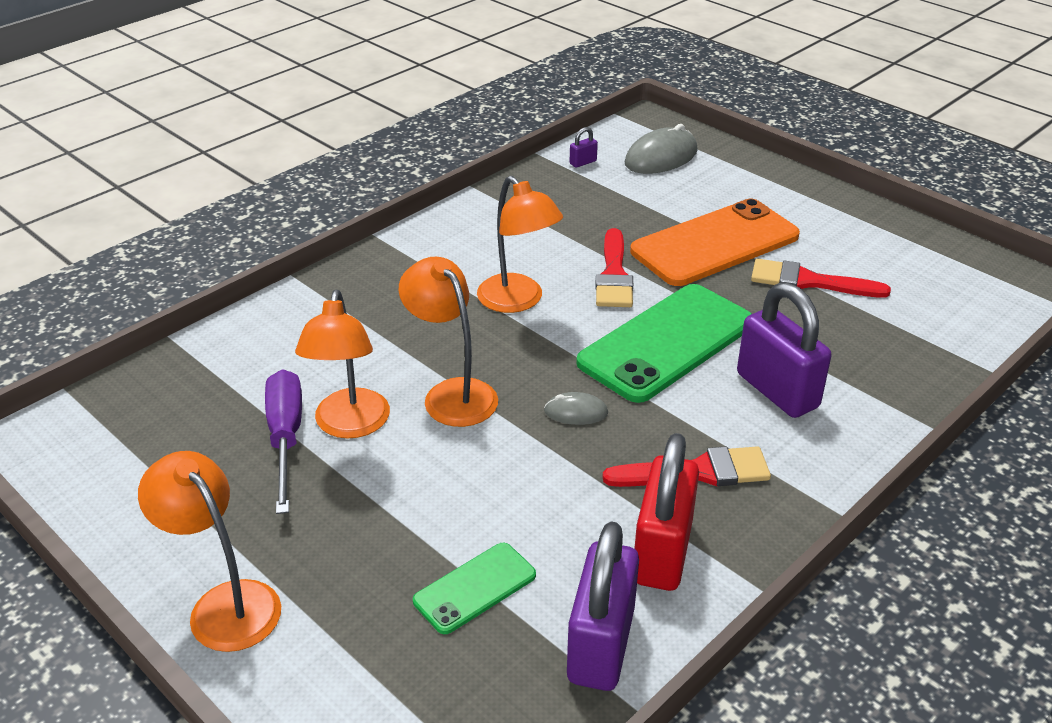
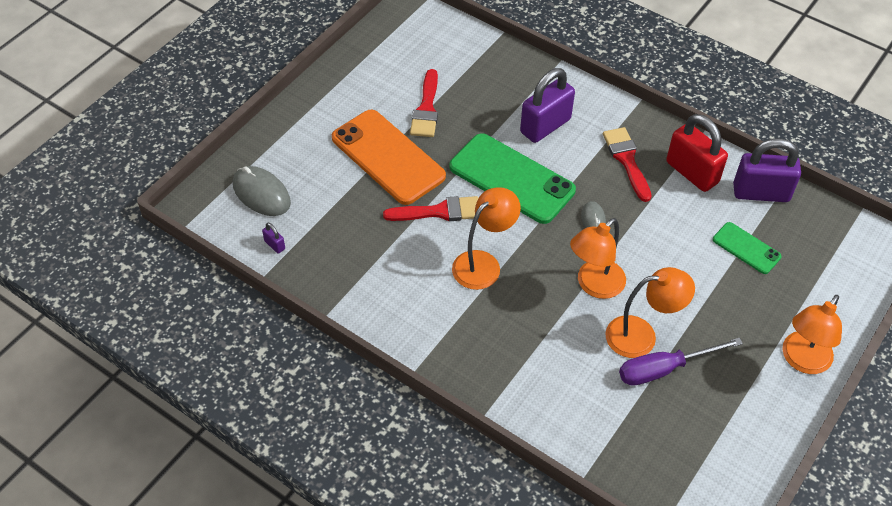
camera: 100 degrees left, 15 degrees up
red padlock [634,433,699,591] -> red padlock turned 45 degrees clockwise [666,114,728,192]

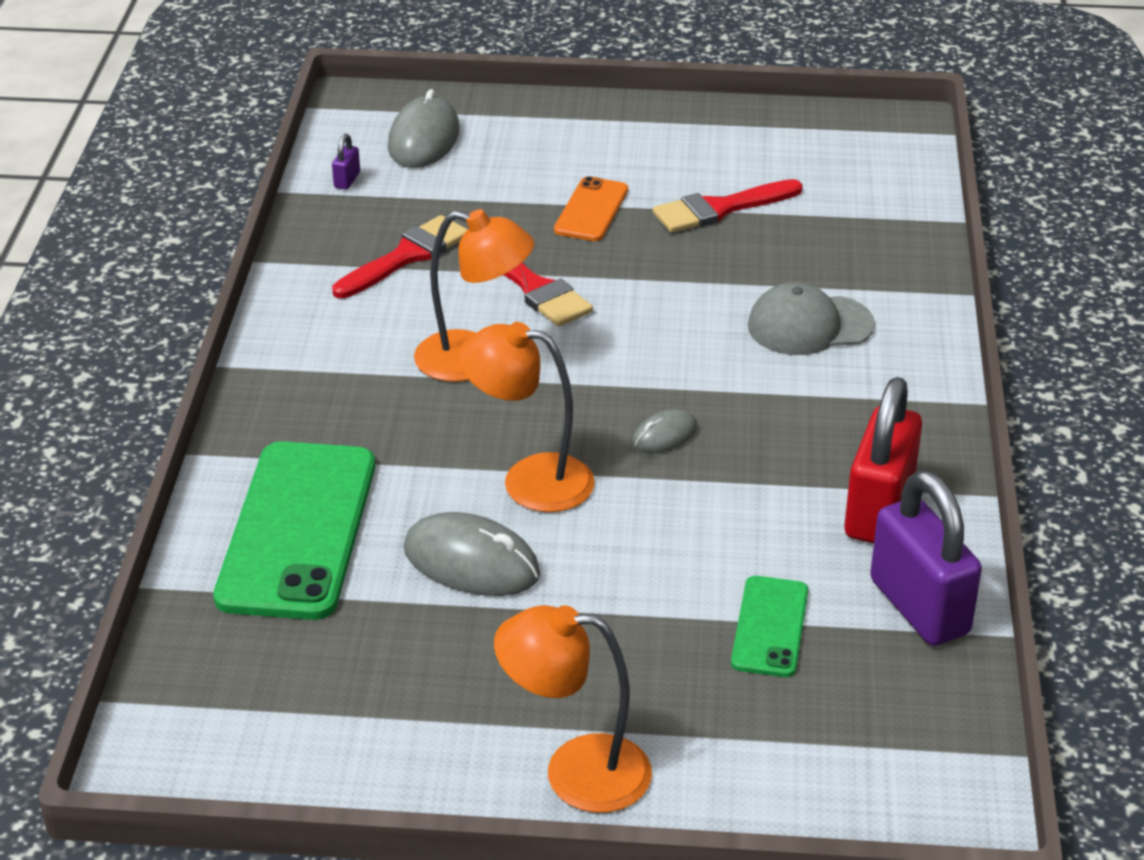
camera: 60 degrees right, 15 degrees down
orange phone [332,110,446,205] -> orange phone [554,176,628,241], size x0.51
green phone [449,133,576,224] -> green phone moved to [213,441,375,620]
purple padlock [520,68,575,143] -> grey cap [748,282,875,355]
red brush [603,127,651,202] -> red brush moved to [332,215,468,298]
orange lamp [605,267,695,358] -> grey mouse [404,512,540,596]
purple screwdriver [619,338,743,386] -> none

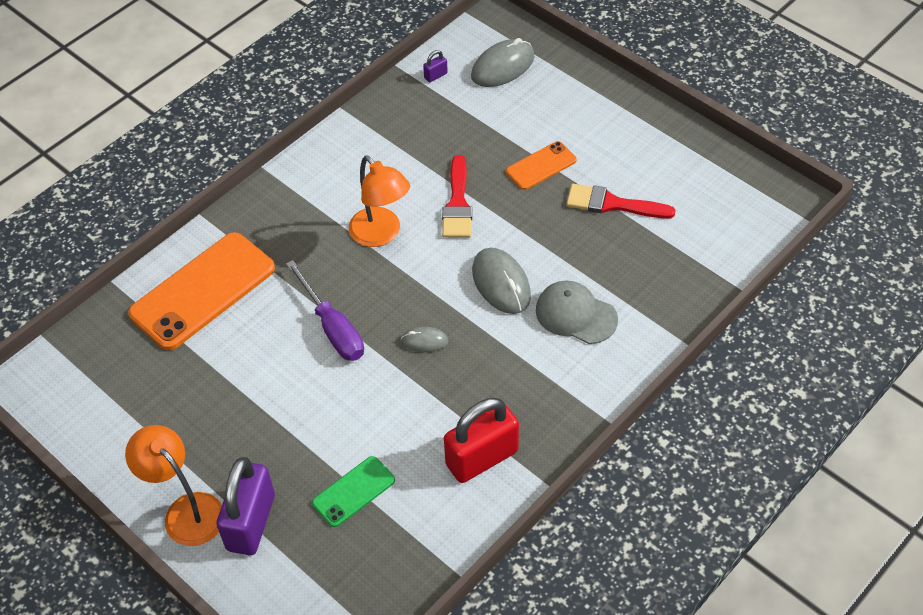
camera: 40 degrees right, 15 degrees up
green phone [213,441,375,620] -> orange phone [128,232,275,350]
red brush [332,215,468,298] -> none
grey mouse [404,512,540,596] -> grey mouse moved to [472,248,531,314]
orange lamp [458,322,595,512] -> purple screwdriver [286,260,364,361]
purple padlock [870,470,982,646] -> purple padlock moved to [217,457,275,555]

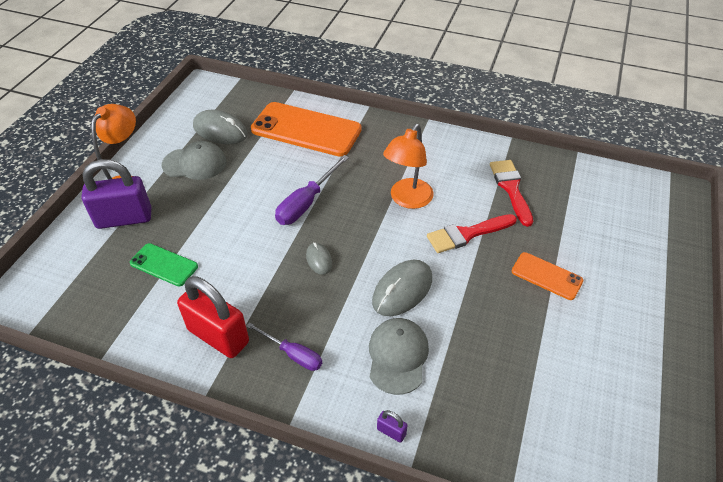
camera: 65 degrees right, 5 degrees down
purple padlock [423,50,448,82] -> purple padlock moved to [377,410,408,443]
grey mouse [471,38,535,87] -> grey mouse moved to [193,110,247,144]
red brush [566,184,676,219] -> red brush moved to [490,160,533,227]
none -> grey cap [162,141,226,180]
none -> purple screwdriver [246,322,322,371]

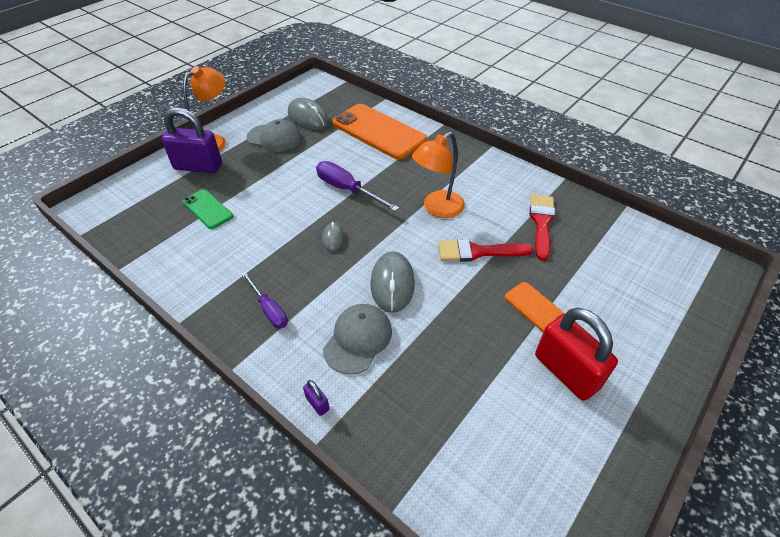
camera: 20 degrees right, 0 degrees up
red padlock [177,276,249,358] -> red padlock moved to [535,308,618,401]
purple screwdriver [275,155,349,225] -> purple screwdriver turned 75 degrees clockwise [316,161,399,211]
grey mouse [372,260,432,316] -> grey mouse turned 60 degrees counterclockwise [370,251,415,313]

